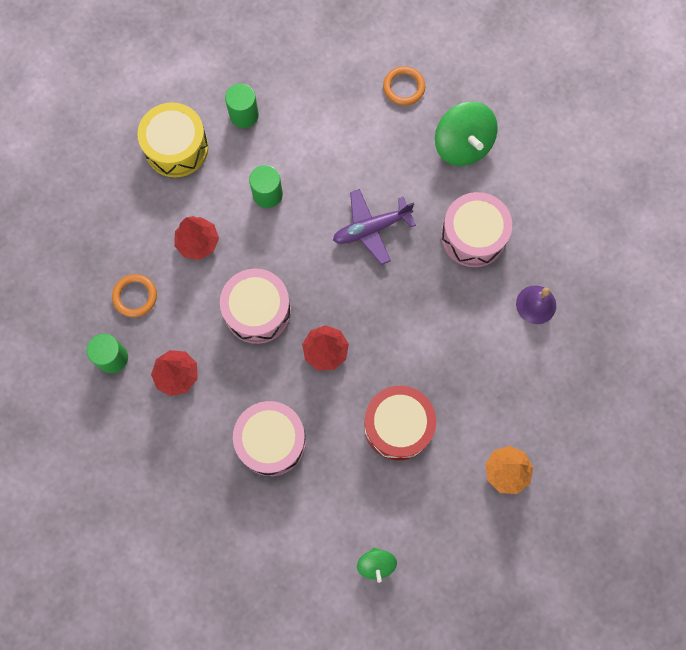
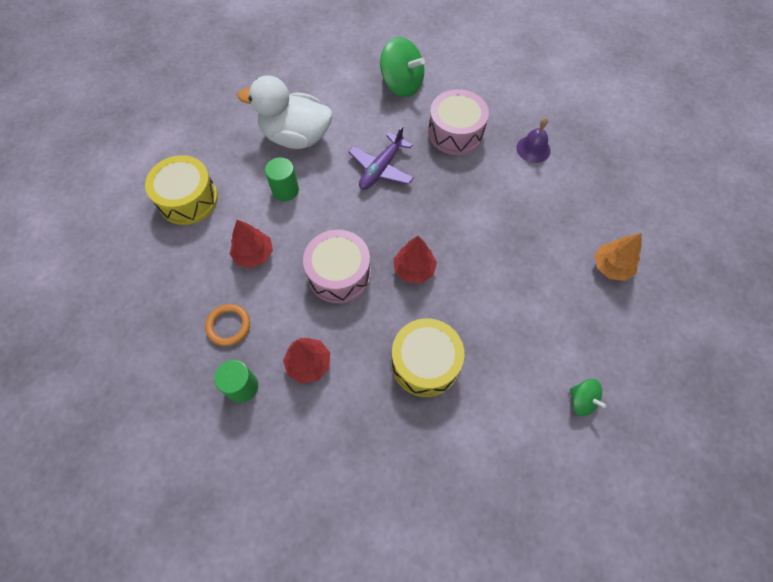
camera: 35 degrees left, 10 degrees down
green cylinder [225,84,259,128] -> none
pink drum [233,401,306,476] -> yellow drum [392,318,464,397]
red drum [364,386,436,461] -> none
orange ring [383,66,425,106] -> none
none -> white duck [238,75,332,149]

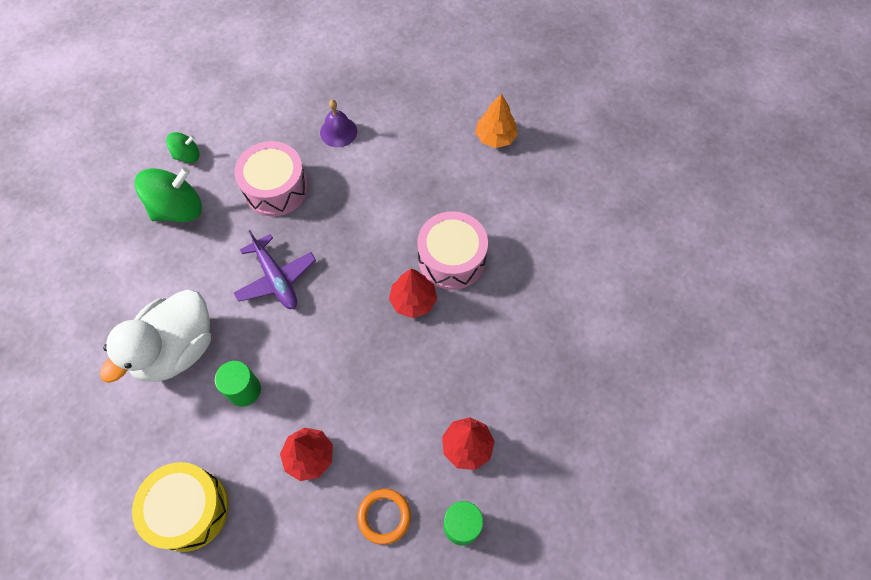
camera: 65 degrees left, 0 degrees up
pink drum [303,230,371,303] -> pink drum moved to [417,211,488,290]
yellow drum [392,318,464,397] -> none
green spinning top [570,379,607,416] -> green spinning top moved to [166,132,200,163]

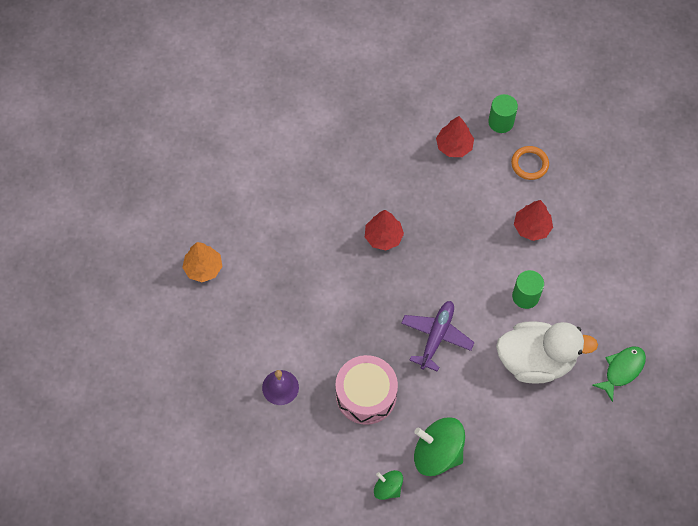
camera: 125 degrees left, 0 degrees up
yellow drum [132,462,229,552] -> none
pink drum [417,211,488,290] -> none
none -> green fish [593,347,646,402]

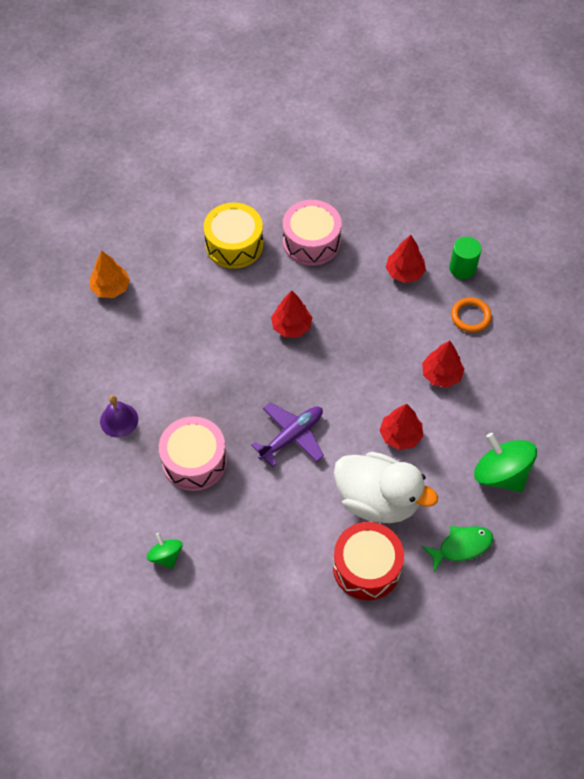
camera: 25 degrees right, 5 degrees down
green spinning top [414,417,465,476] -> green spinning top moved to [474,433,537,492]
green cylinder [512,270,544,309] -> red tree [379,404,423,450]
none -> yellow drum [204,203,263,269]
none -> pink drum [283,200,342,266]
none -> red drum [333,522,404,600]

